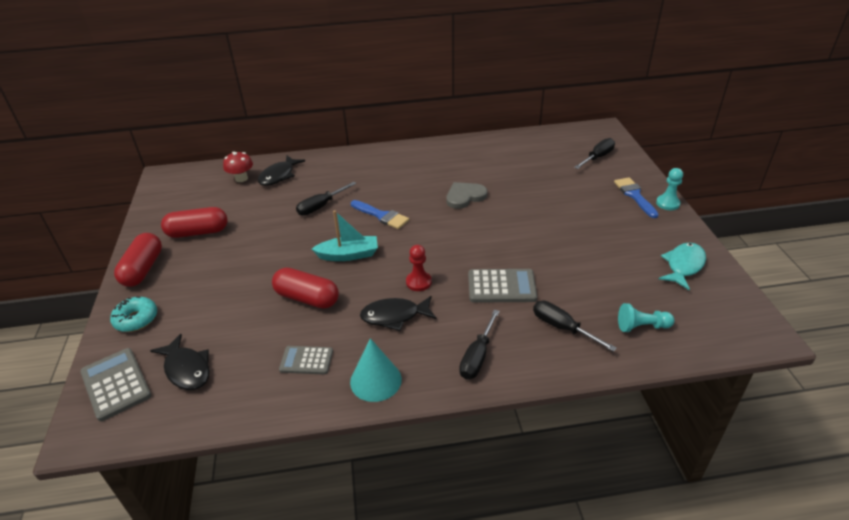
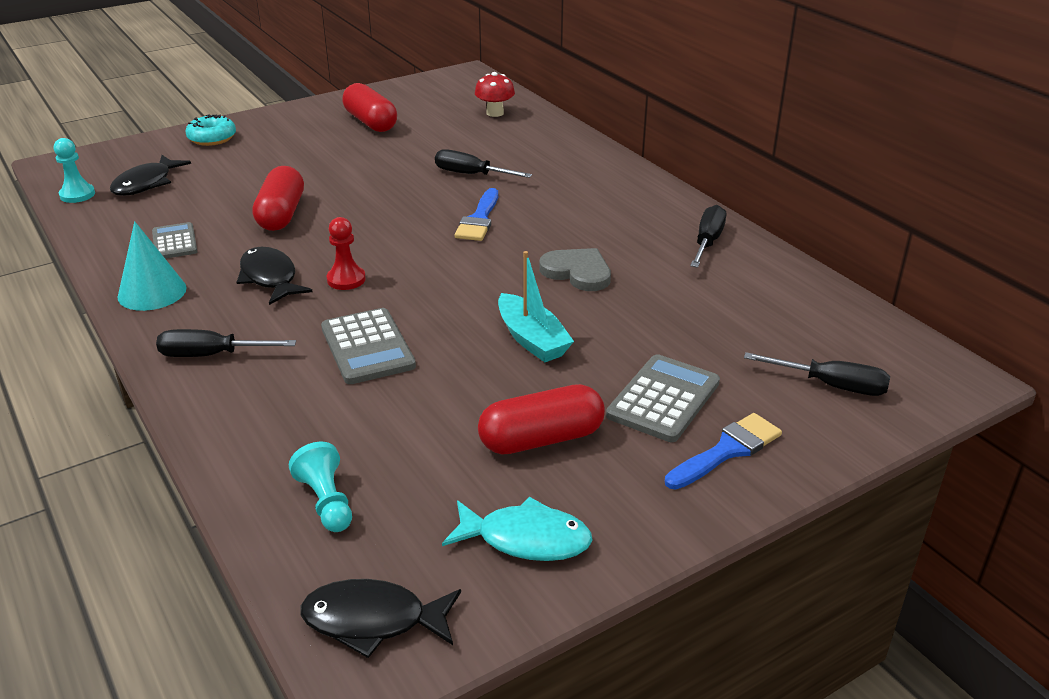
camera: 65 degrees right, 5 degrees down
grey calculator [80,348,151,421] -> grey calculator moved to [606,354,720,442]
red capsule [114,233,162,287] -> red capsule moved to [478,384,605,455]
black fish [258,155,305,186] -> black fish moved to [300,579,461,658]
turquoise boat [312,210,378,261] -> turquoise boat moved to [498,251,574,362]
black screwdriver [533,301,616,352] -> black screwdriver moved to [690,205,726,268]
turquoise pawn [656,168,683,210] -> turquoise pawn moved to [54,138,95,203]

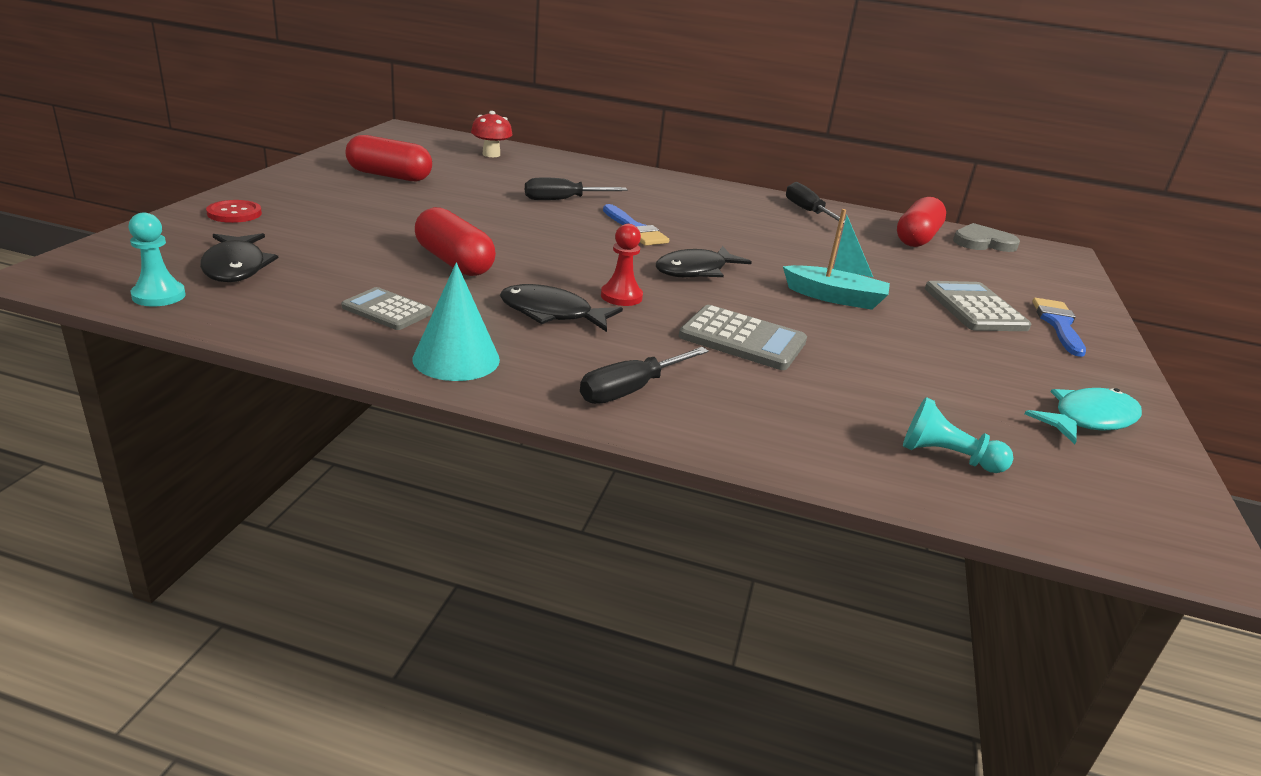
camera: 45 degrees left, 5 degrees down
turquoise donut [185,114,236,146] -> red button [206,200,262,223]
black fish [300,579,461,658] -> black fish moved to [656,246,752,278]
red capsule [478,384,605,455] -> red capsule moved to [897,197,946,247]
grey heart [539,248,611,291] -> grey heart moved to [953,223,1020,252]
black screwdriver [744,352,890,396] -> none

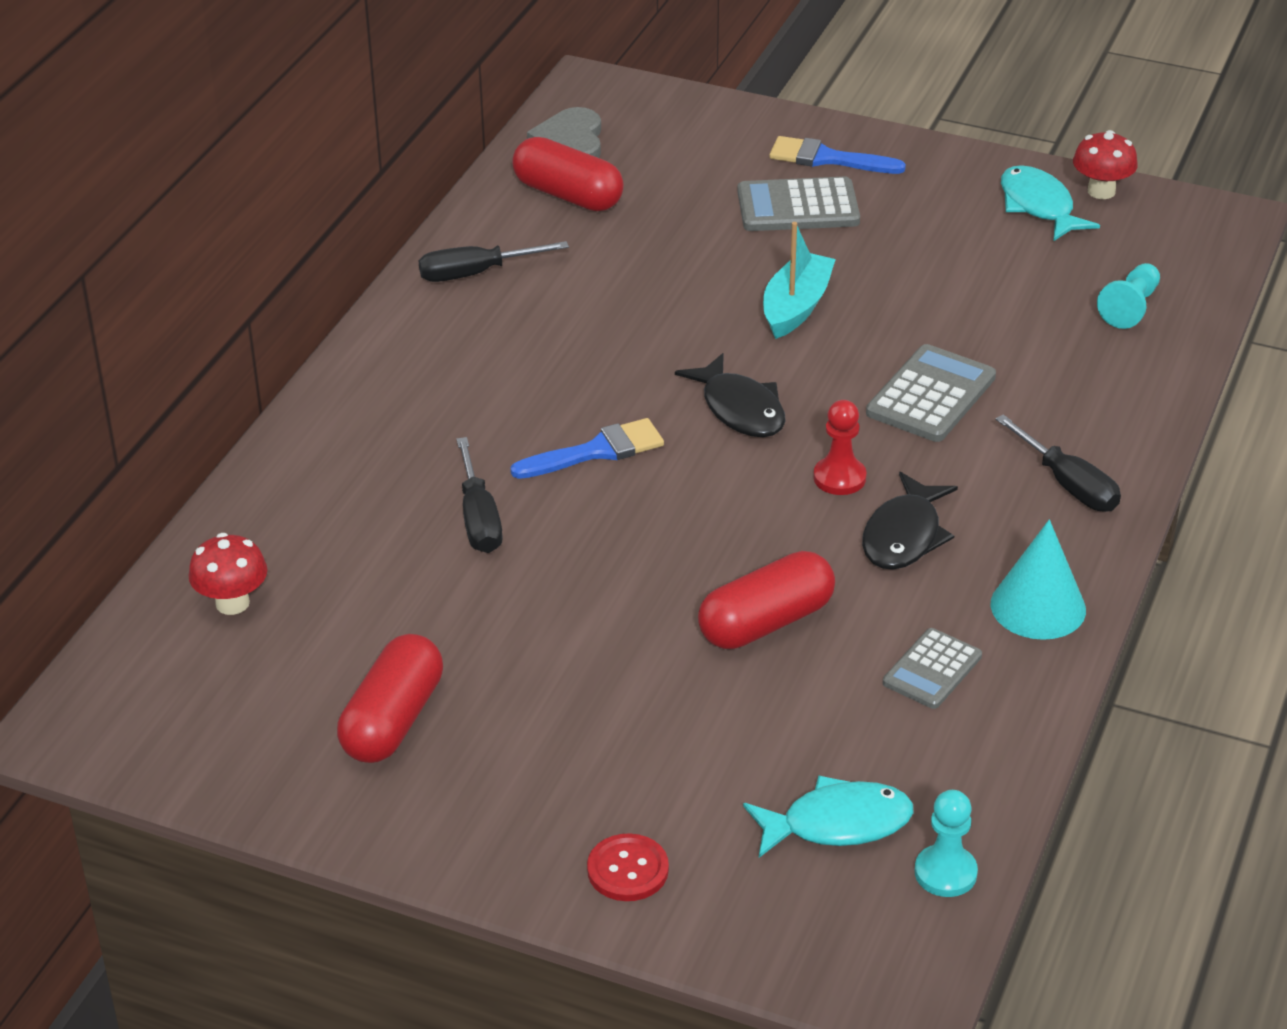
camera: 80 degrees left, 10 degrees up
black fish [200,233,278,282] -> turquoise fish [743,776,913,858]
none -> red mushroom [1073,130,1138,199]

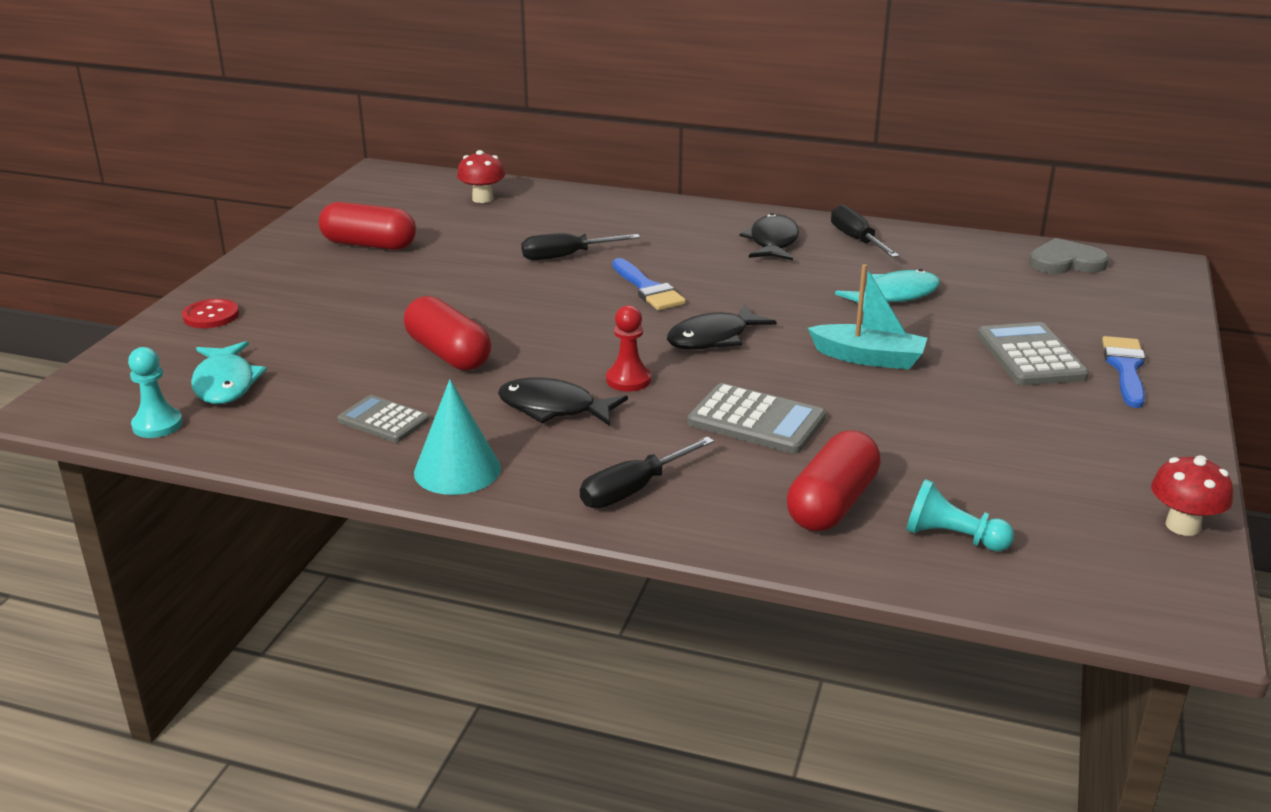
camera: 85 degrees right, 10 degrees down
red capsule [512,137,624,211] -> red capsule moved to [787,430,881,531]
turquoise fish [1001,165,1100,241] -> turquoise fish moved to [835,269,940,312]
none -> black fish [739,213,799,260]

